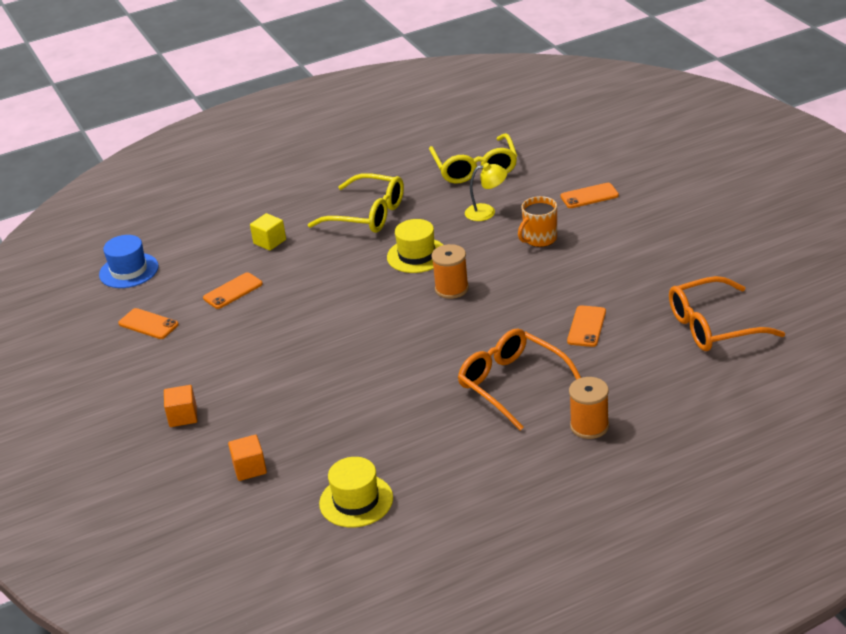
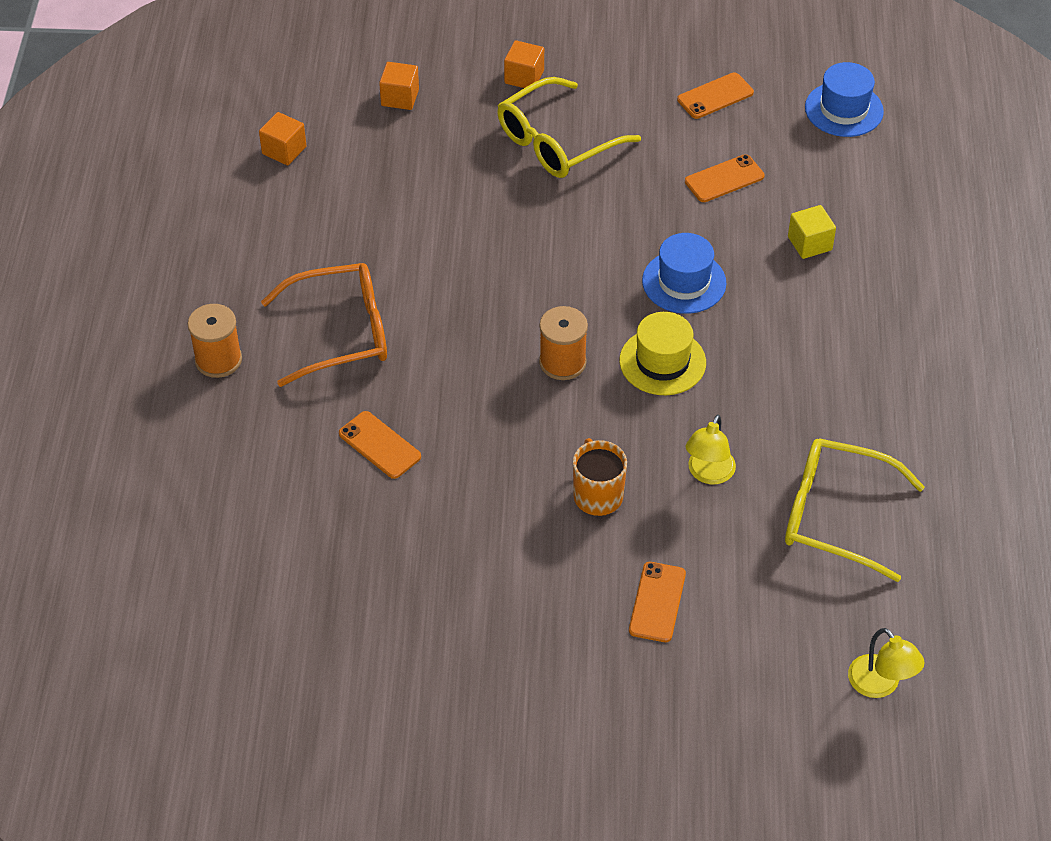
camera: 115 degrees right, 15 degrees up
orange phone [203,272,263,309] -> orange phone turned 75 degrees clockwise [685,154,765,202]
yellow glasses [308,173,404,233] -> yellow glasses moved to [497,77,641,178]
yellow hat [319,457,393,528] -> orange cube [259,112,306,165]
orange glasses [669,276,785,351] -> none
none -> blue hat [642,233,726,314]
none -> yellow lamp [848,628,925,698]

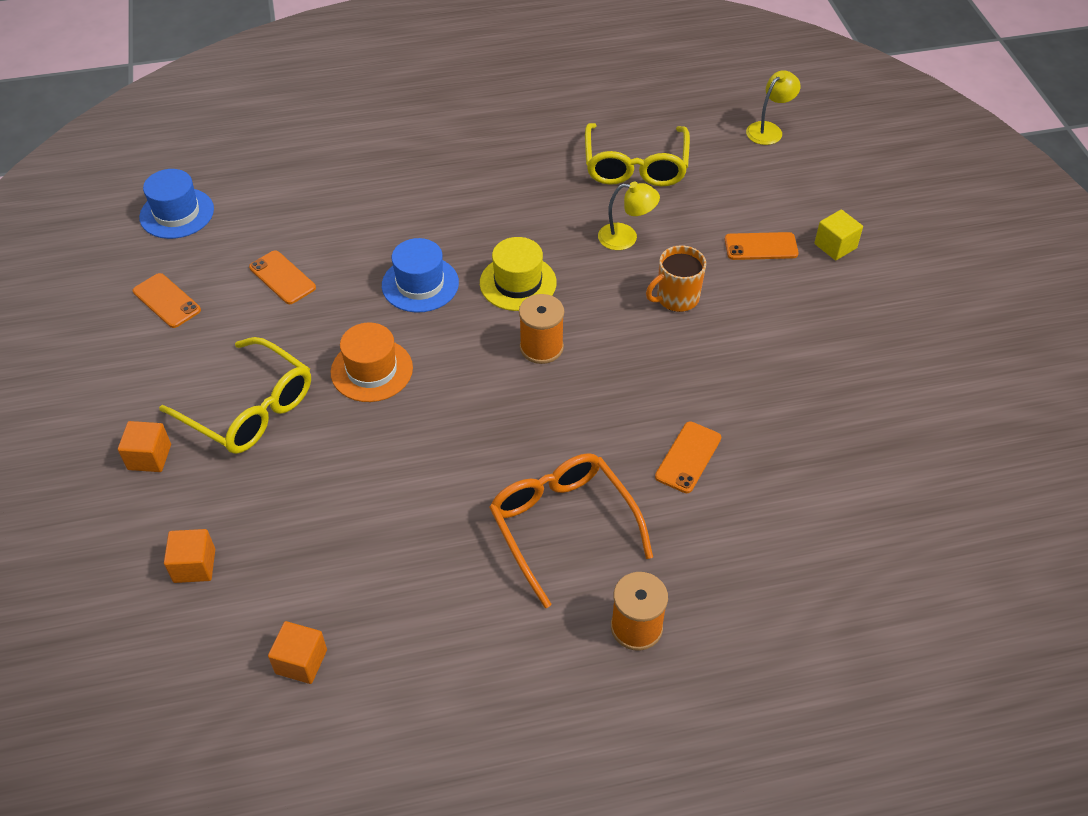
camera: 105 degrees left, 0 degrees up
yellow cube [788,205,836,259] -> yellow cube moved to [814,210,863,260]
none -> orange hat [331,323,413,402]

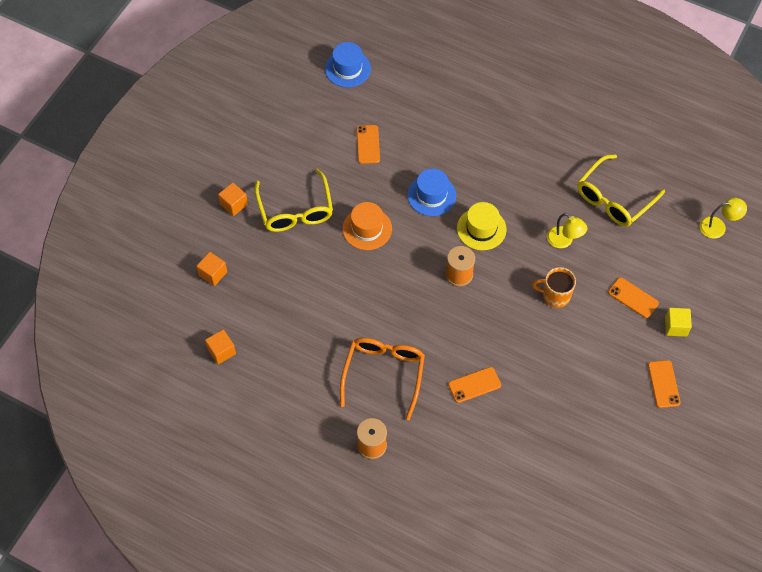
camera: 40 degrees right, 10 degrees up
orange phone [133,273,201,328] -> orange phone moved to [648,360,681,408]

